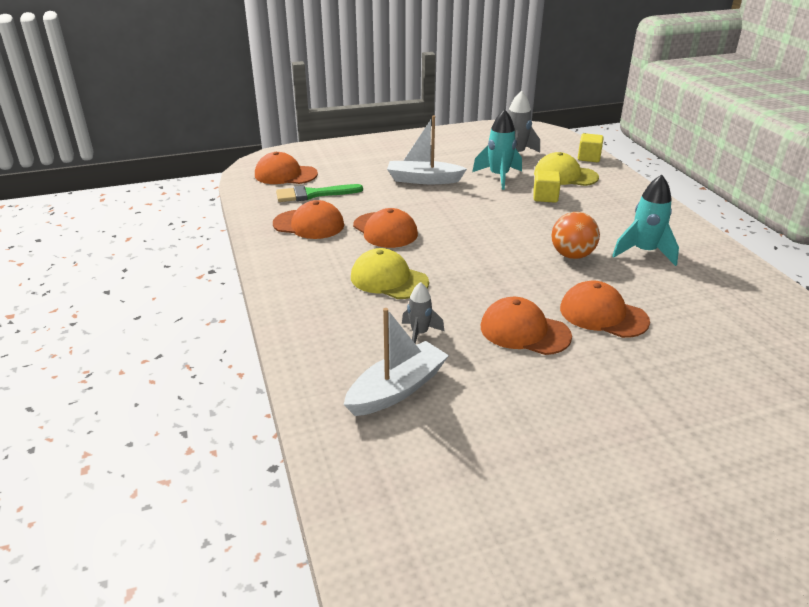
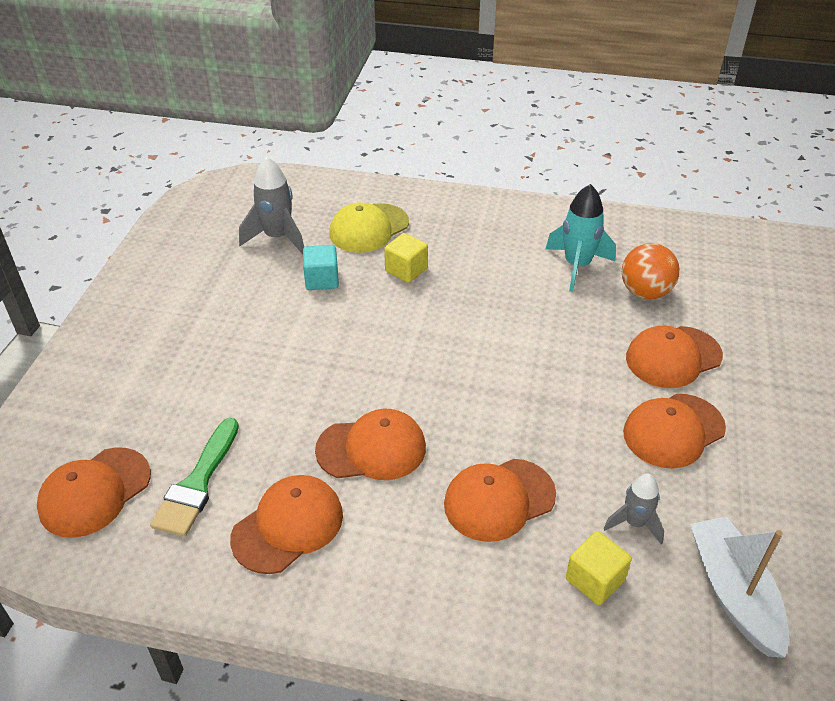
camera: 60 degrees left, 10 degrees up
yellow cap [351,248,429,299] -> orange cap [444,459,556,542]
white boat [387,116,467,184] -> none
turquoise rocket [472,109,522,190] -> turquoise cube [303,245,339,290]
orange ball [552,212,600,259] -> orange ball moved to [622,243,679,299]
yellow cube [578,133,604,162] -> yellow cube moved to [566,531,632,605]

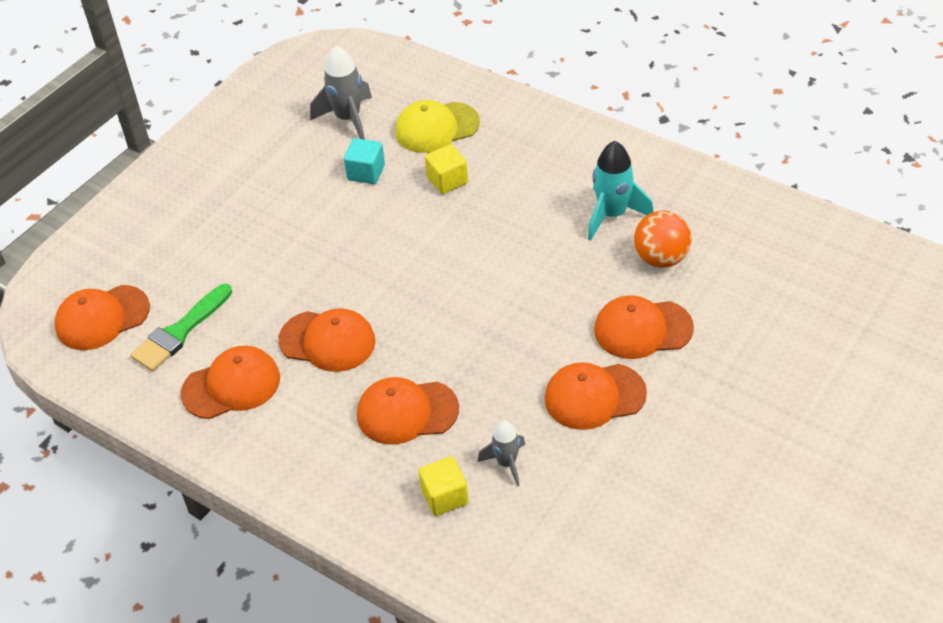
camera: 25 degrees right, 5 degrees up
white boat [690,516,789,658] -> none

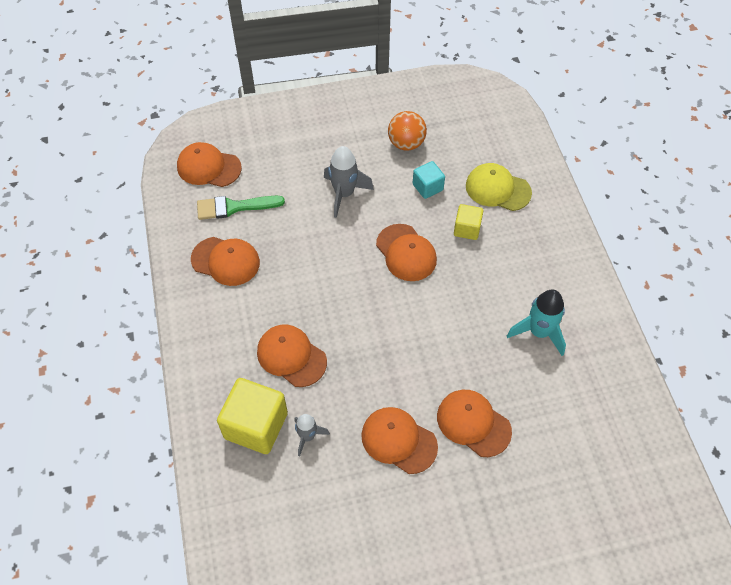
camera: 40 degrees right, 10 degrees up
orange cap [279,308,375,372] -> orange cap moved to [376,224,437,281]
grey rocket [310,46,372,140] -> grey rocket moved to [324,146,374,218]
yellow cube [418,456,469,516] -> yellow cube [217,378,288,454], size x1.81
orange ball [634,210,692,268] -> orange ball moved to [388,111,427,151]

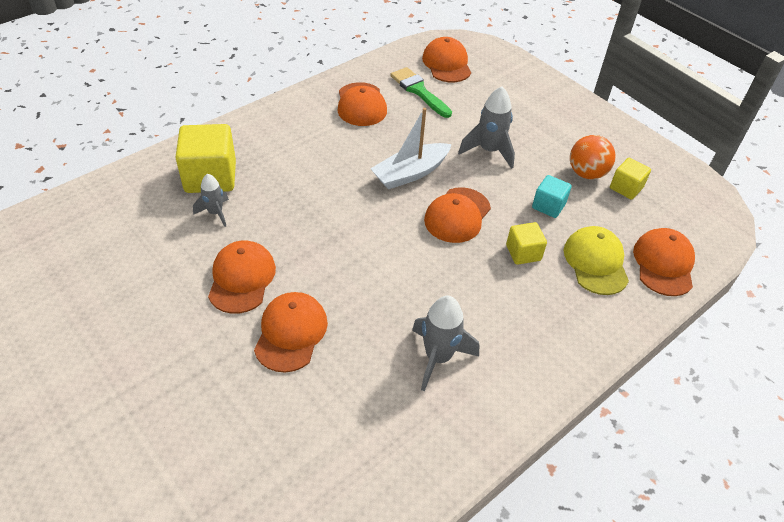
camera: 60 degrees right, 10 degrees down
orange cap [257,325,327,387] -> orange cap moved to [633,228,695,296]
turquoise rocket [507,289,566,356] -> grey rocket [412,296,479,391]
none -> white boat [370,108,452,189]
none -> yellow cube [610,158,651,199]

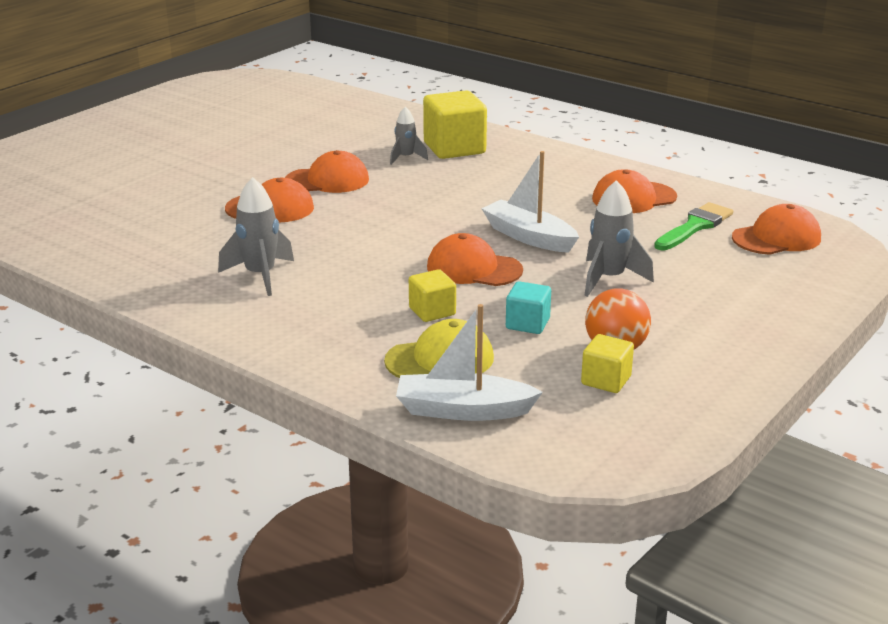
camera: 80 degrees right, 20 degrees down
orange cap [633,228,695,296] -> white boat [396,304,543,421]

